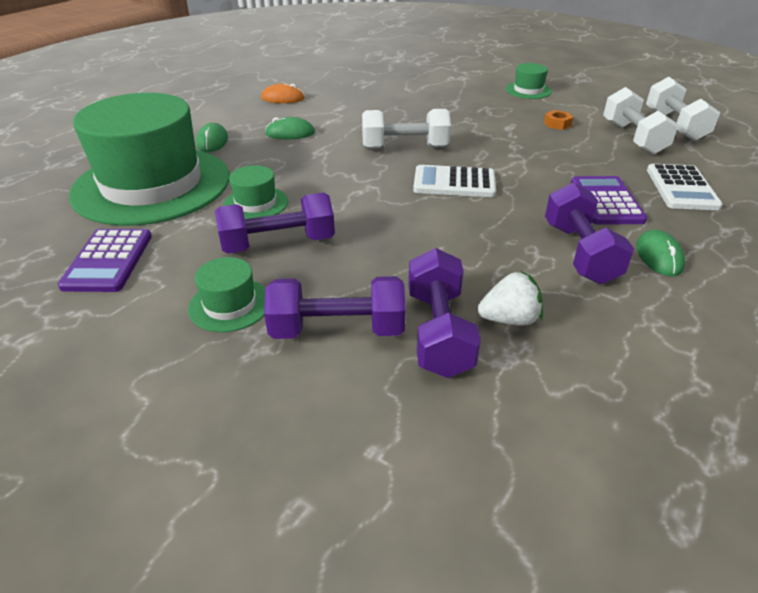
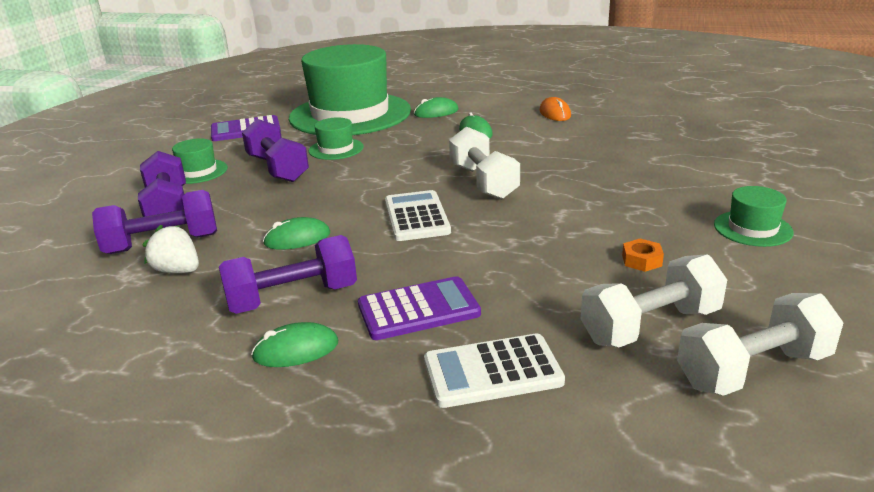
camera: 75 degrees right, 10 degrees down
white strawberry [478,271,543,326] -> white strawberry turned 150 degrees clockwise [142,225,199,273]
none -> green mouse [263,217,330,250]

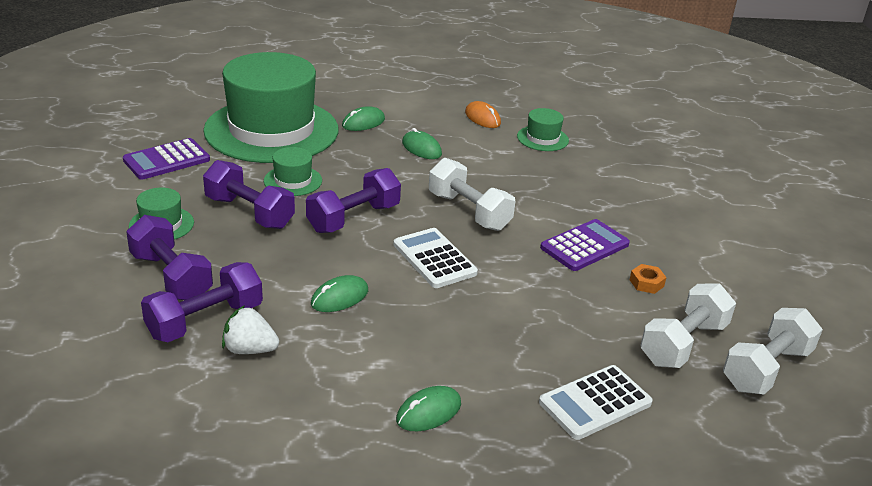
camera: 25 degrees left, 5 degrees up
purple dumbbell [219,235,357,314] -> purple dumbbell moved to [306,168,401,233]
purple calculator [358,276,481,340] -> purple calculator moved to [540,219,630,271]
green hat [714,186,794,247] -> green hat moved to [517,108,569,151]

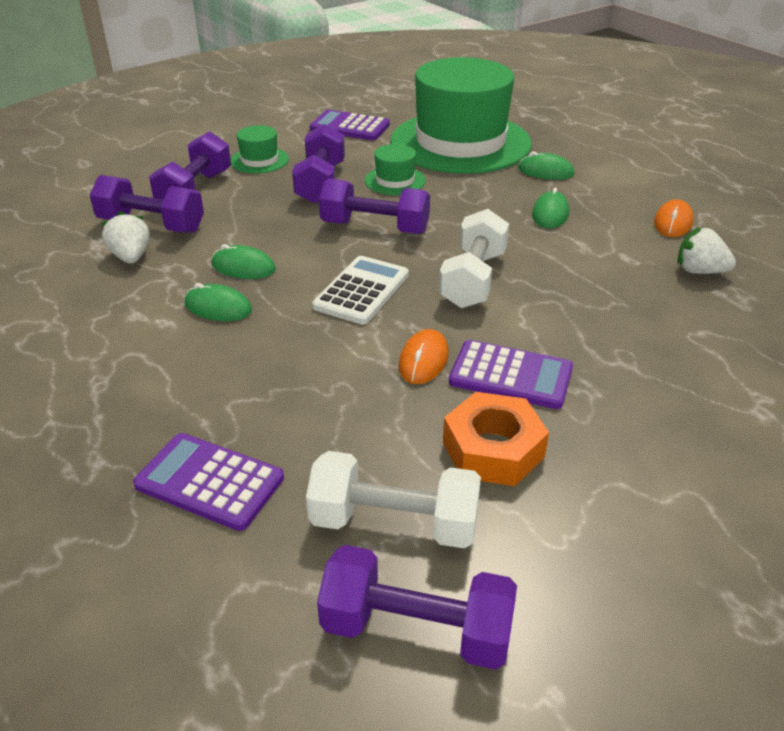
camera: 60 degrees right, 5 degrees up
green mouse [396,386,461,431] -> green mouse moved to [185,283,252,321]
green hat [517,108,569,151] -> white strawberry [677,227,736,274]
white calculator [539,365,653,440] -> purple calculator [133,433,284,531]
orange nut [629,264,667,294] -> orange nut [443,392,549,486], size x2.01
white dumbbell [723,308,823,395] -> purple dumbbell [317,545,517,670]
none -> orange mouse [399,329,449,384]

